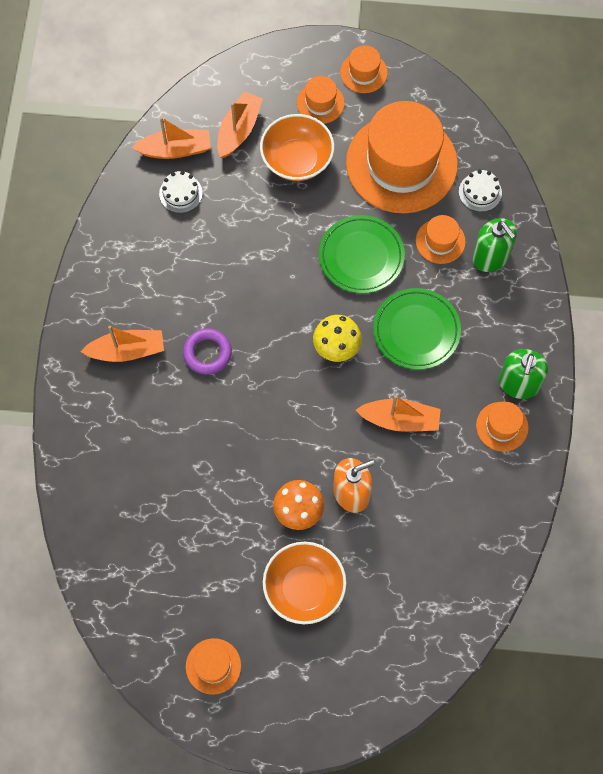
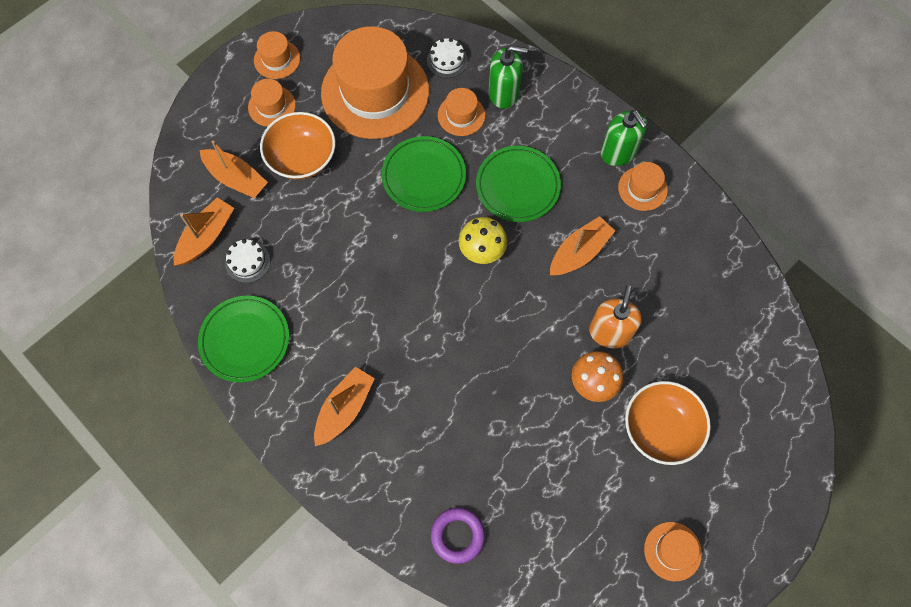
camera: 50 degrees left, 0 degrees up
purple ring [183,328,232,374] -> purple ring moved to [431,508,485,564]
orange boat [217,91,263,158] -> orange boat turned 150 degrees clockwise [200,141,268,198]
none -> green plate [198,296,289,383]

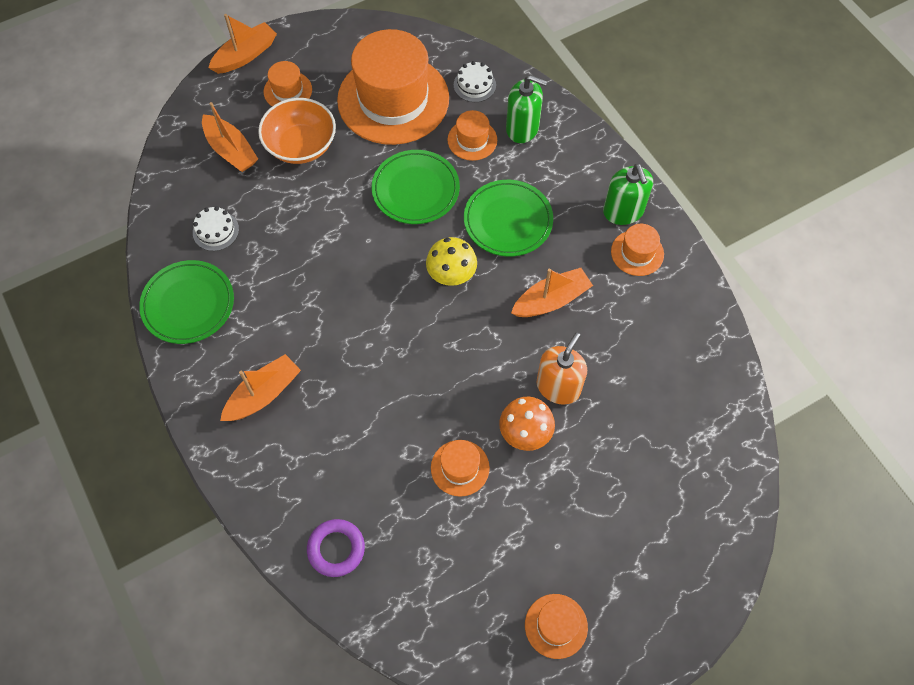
camera: 15 degrees right, 5 degrees down
orange boat [174,198,234,266] -> orange boat moved to [208,14,277,74]
orange hat [254,31,300,79] -> orange hat moved to [431,440,490,497]
orange bowl [625,381,711,465] -> none

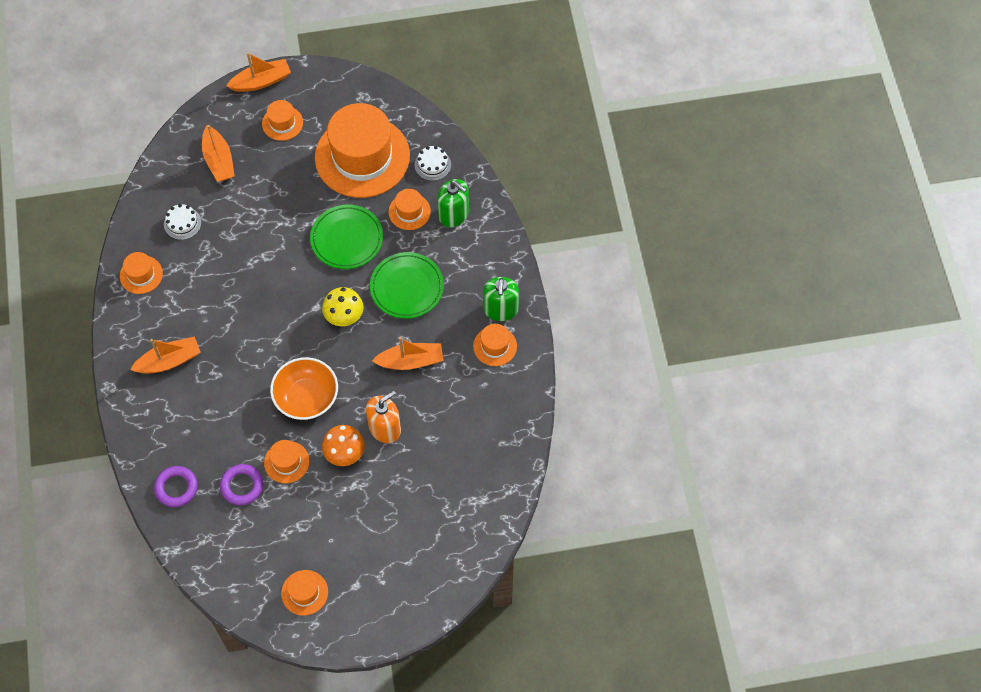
camera: 20 degrees right, 0 degrees up
green plate [139,260,234,344] -> orange hat [120,252,163,294]
orange bowl [258,98,336,164] -> orange bowl moved to [270,357,338,420]
none -> purple ring [220,464,263,505]

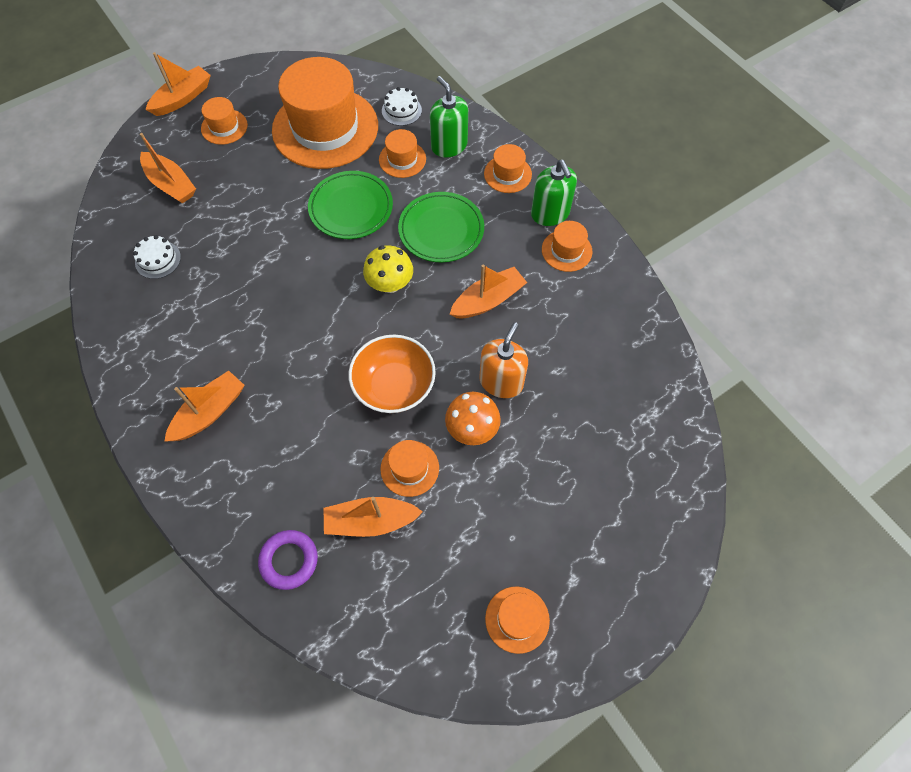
camera: 25 degrees left, 0 degrees up
orange hat [120,252,163,294] -> orange hat moved to [484,144,532,193]
purple ring [220,464,263,505] -> orange boat [324,497,423,537]
green soap dispenser [437,179,469,227] -> green soap dispenser turned 135 degrees counterclockwise [430,76,468,158]

